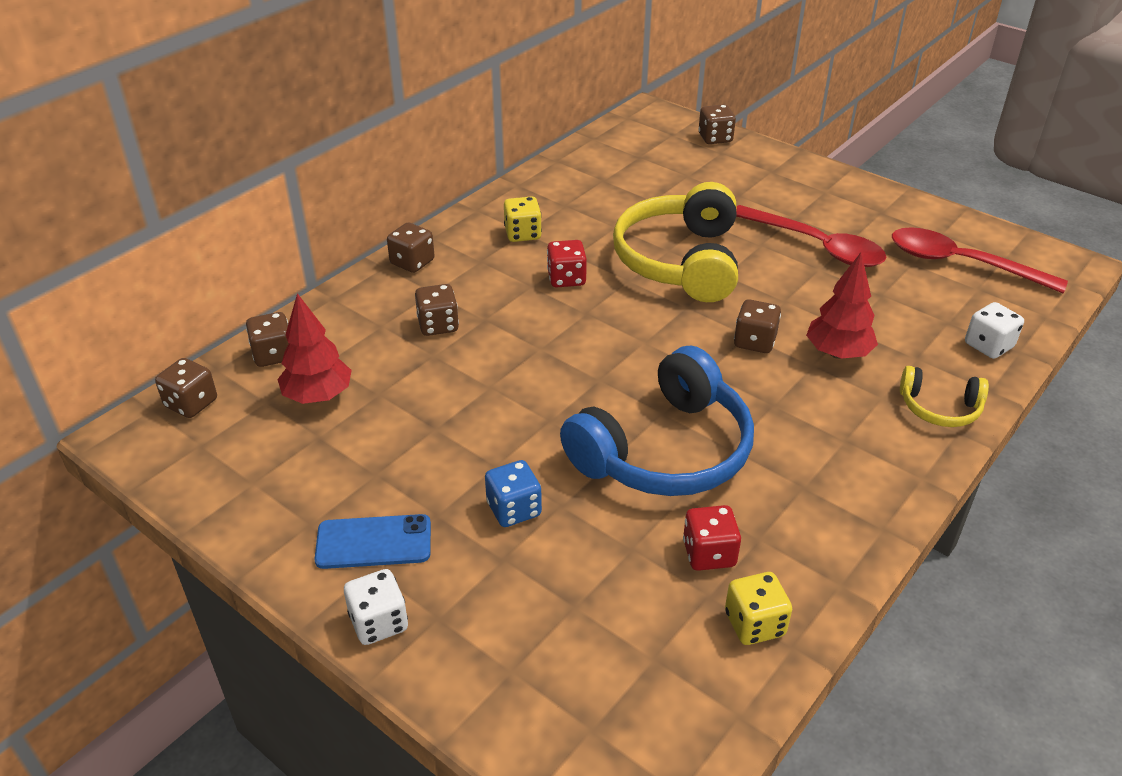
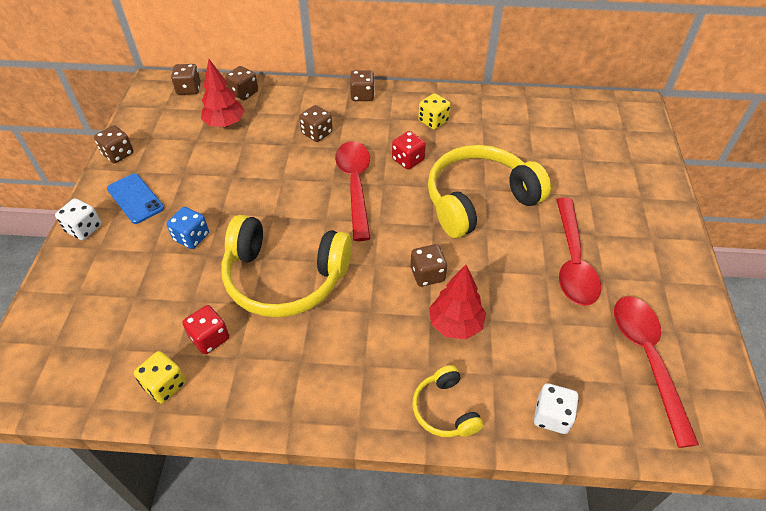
camera: 55 degrees right, 10 degrees up
blue headphones [560,346,754,496] -> yellow headphones [221,215,352,317]
brown dice [699,105,736,144] -> brown dice moved to [94,125,134,163]
none -> red spoon [335,141,371,241]

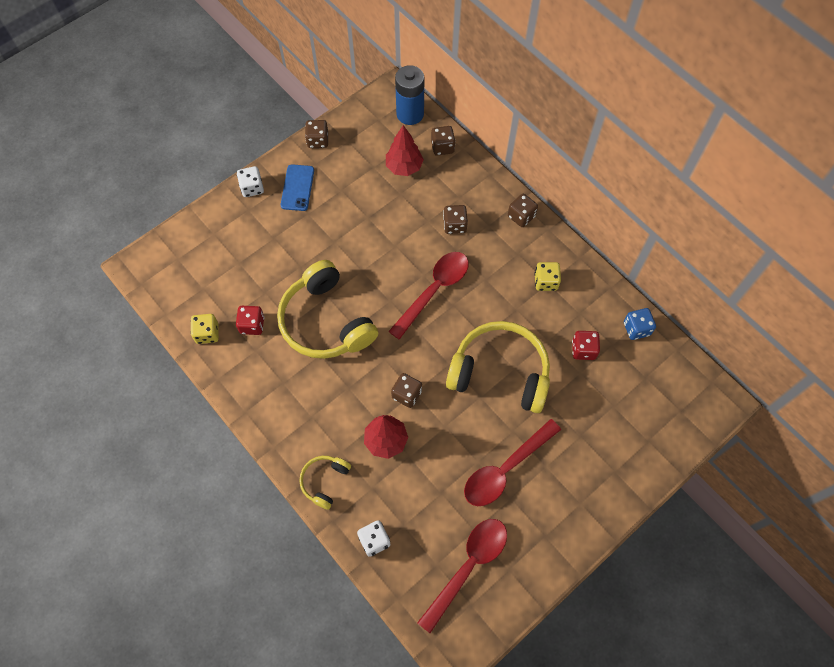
camera: 45 degrees right, 15 degrees up
blue dice [167,207,209,249] -> blue dice moved to [624,308,656,340]
brown dice [171,64,201,95] -> blue battery [395,65,424,125]
red dice [392,131,426,170] -> red dice moved to [572,331,600,360]

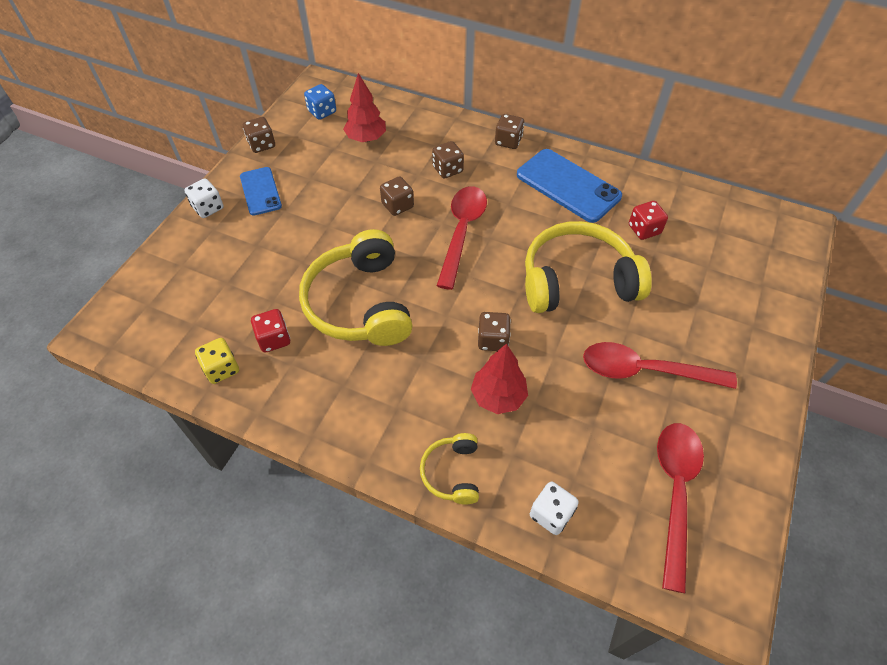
camera: 25 degrees left, 10 degrees down
yellow headphones [277,260,378,359] -> yellow headphones turned 45 degrees clockwise [299,229,413,346]
blue battery [395,65,424,125] -> none
brown dice [431,126,455,156] -> brown dice moved to [380,176,414,216]
red spoon [464,419,561,506] -> red spoon turned 75 degrees clockwise [583,342,737,389]
yellow dice [534,262,561,291] -> blue phone [517,149,622,223]
blue dice [624,308,656,340] -> blue dice moved to [304,84,336,120]

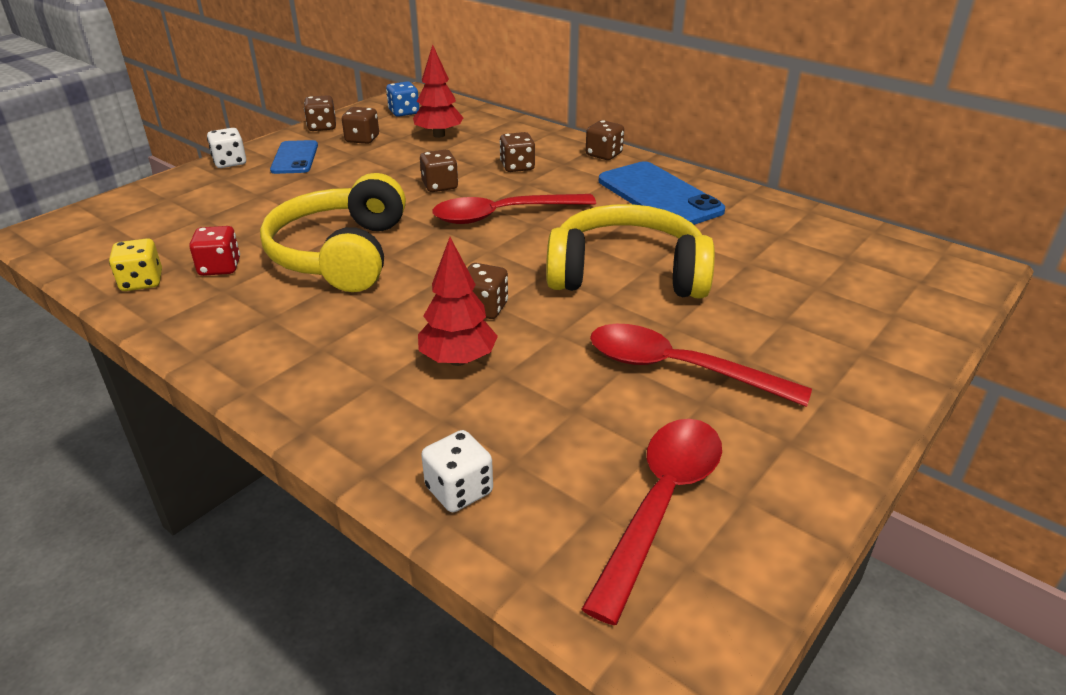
camera: 15 degrees right, 20 degrees down
yellow headphones [420,433,479,505] -> none
red spoon [437,186,487,290] -> red spoon turned 135 degrees counterclockwise [432,194,596,224]
red dice [629,201,668,240] -> none
none -> brown dice [342,107,379,144]

